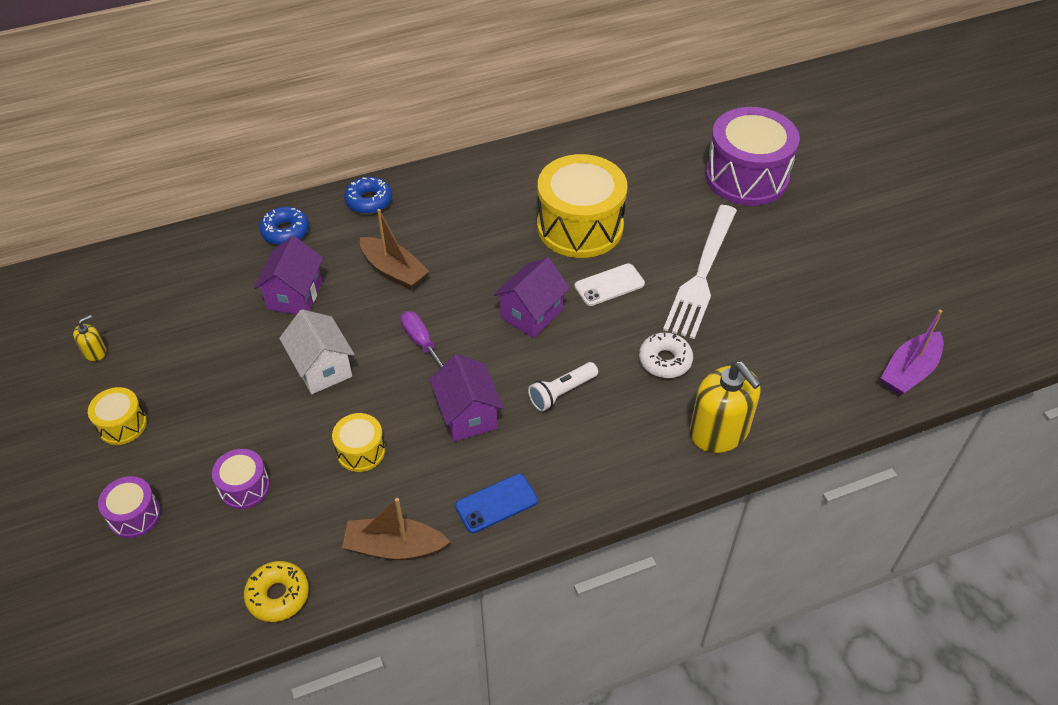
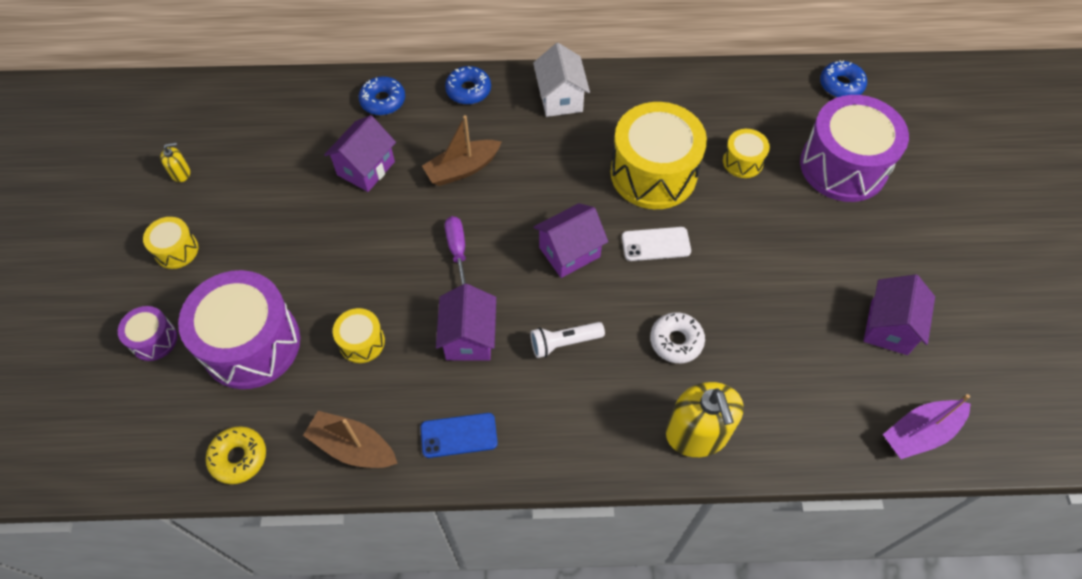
camera: 20 degrees right, 10 degrees up
purple drum [212,449,270,509] -> purple drum [178,270,300,389], size x2.12
white house [279,309,354,394] -> white house moved to [533,43,590,117]
brown boat [360,209,429,290] -> brown boat turned 90 degrees clockwise [422,115,501,186]
white fork [663,205,737,339] -> none
none -> yellow drum [723,129,770,178]
none -> blue donut [820,61,867,97]
none -> purple house [864,274,935,355]

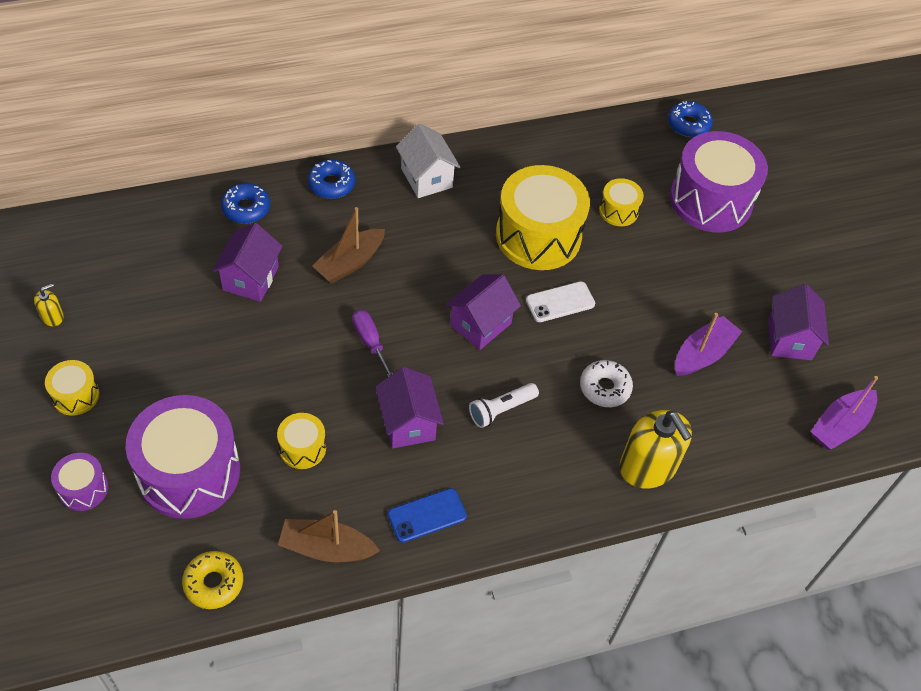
camera: 20 degrees left, 5 degrees down
none -> purple boat [675,313,742,376]

